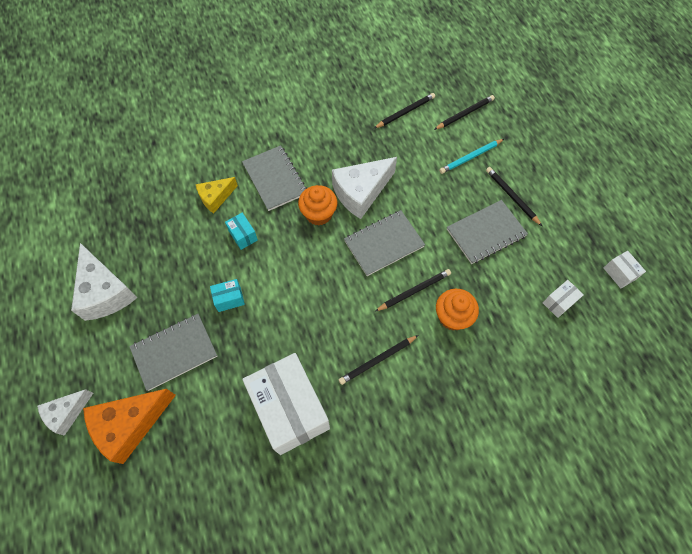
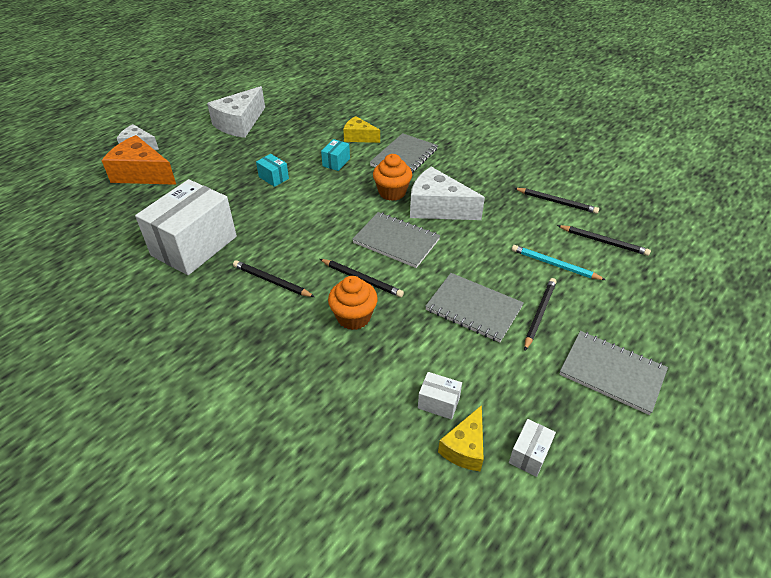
camera: 60 degrees right, 20 degrees down
grey notebook [129,314,217,391] -> grey notebook moved to [560,331,668,415]
none -> yellow cheese [438,405,484,471]

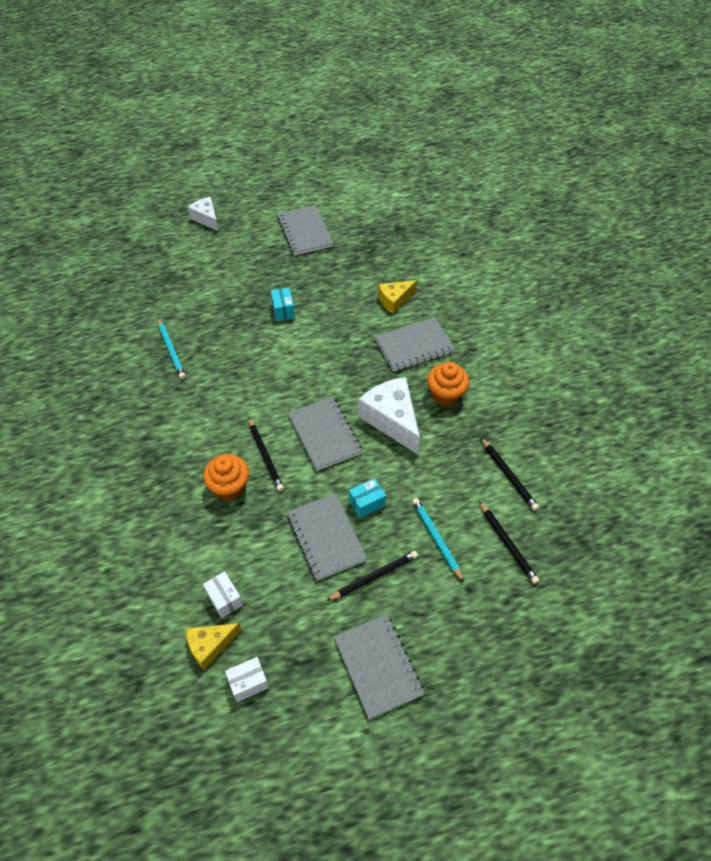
camera: 35 degrees right, 10 degrees up
orange cheese [101,135,176,185] -> none
white box [135,179,237,275] -> turquoise pencil [158,318,186,379]
white cheese [207,86,265,138] -> grey notebook [277,205,333,255]
black pencil [233,260,315,297] -> none
turquoise box [321,139,350,171] -> turquoise box moved to [349,478,386,518]
yellow cheese [343,116,380,143] -> yellow cheese turned 90 degrees counterclockwise [378,280,417,314]
orange cupcake [373,154,412,201] -> orange cupcake moved to [427,362,469,406]

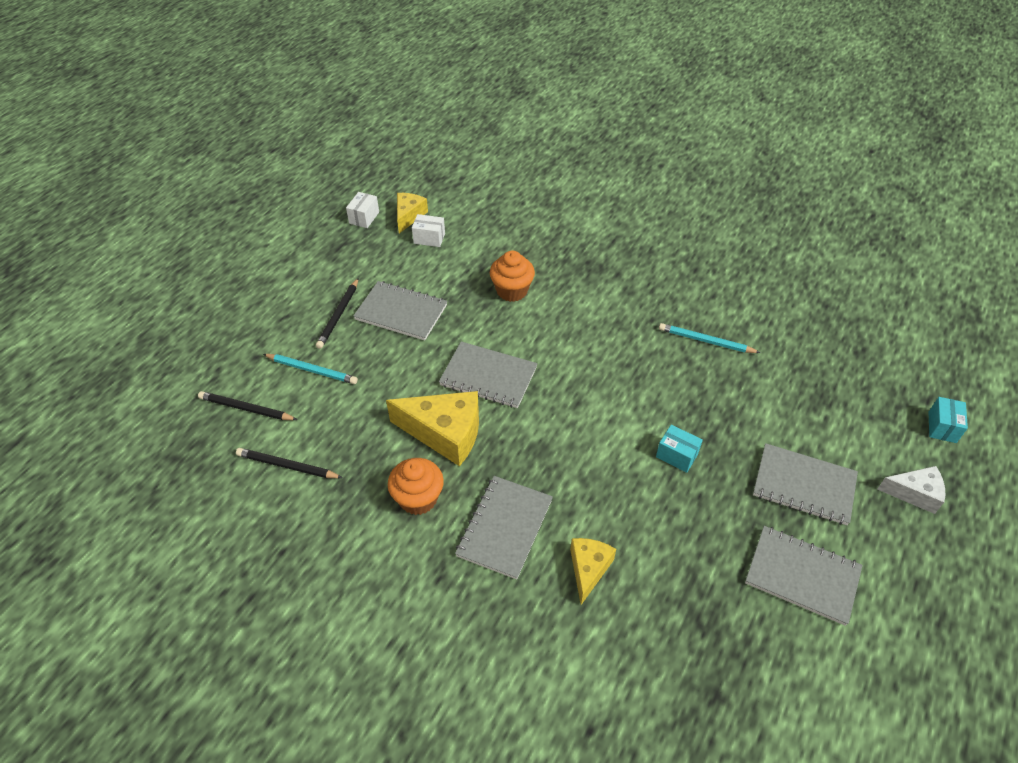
camera: 135 degrees right, 5 degrees down
black pencil [248,417,284,491] -> none
grey notebook [334,614,425,719] -> grey notebook moved to [753,443,858,525]
turquoise box [349,478,386,518] -> turquoise box moved to [929,397,968,443]
white cheese [358,377,420,454] -> yellow cheese [386,391,479,466]

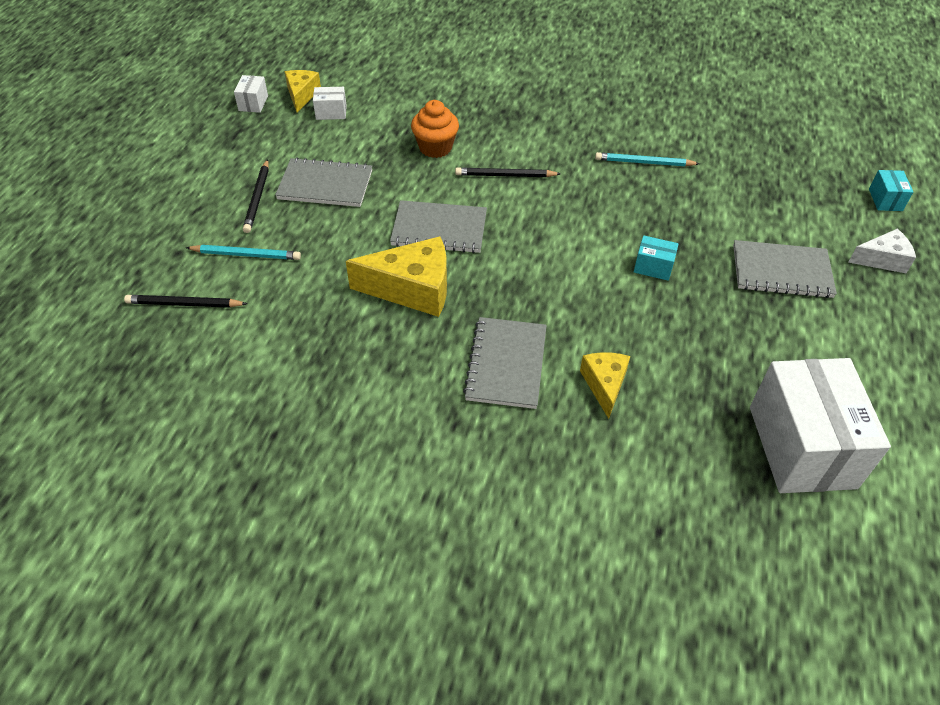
camera: 15 degrees left, 0 degrees up
black pencil [236,448,343,478] -> black pencil moved to [455,167,561,177]
orange cupcake [388,458,444,515] -> none
grey notebook [745,526,863,626] -> none
none -> white box [750,358,891,493]

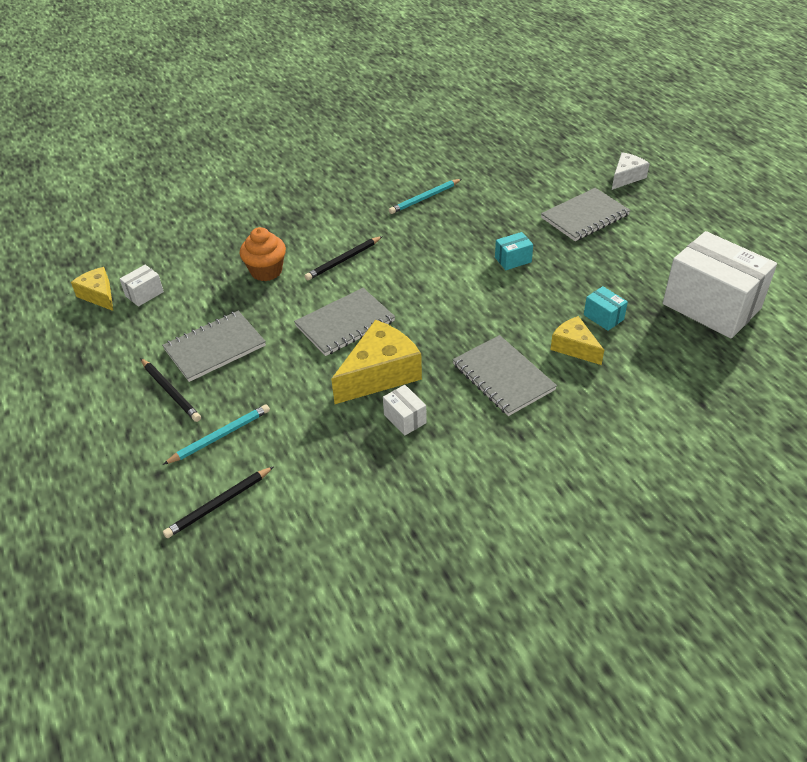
camera: 40 degrees left, 5 degrees down
white box [234,75,268,113] -> white box moved to [383,385,427,436]
turquoise box [869,170,913,211] -> turquoise box moved to [584,286,628,331]

